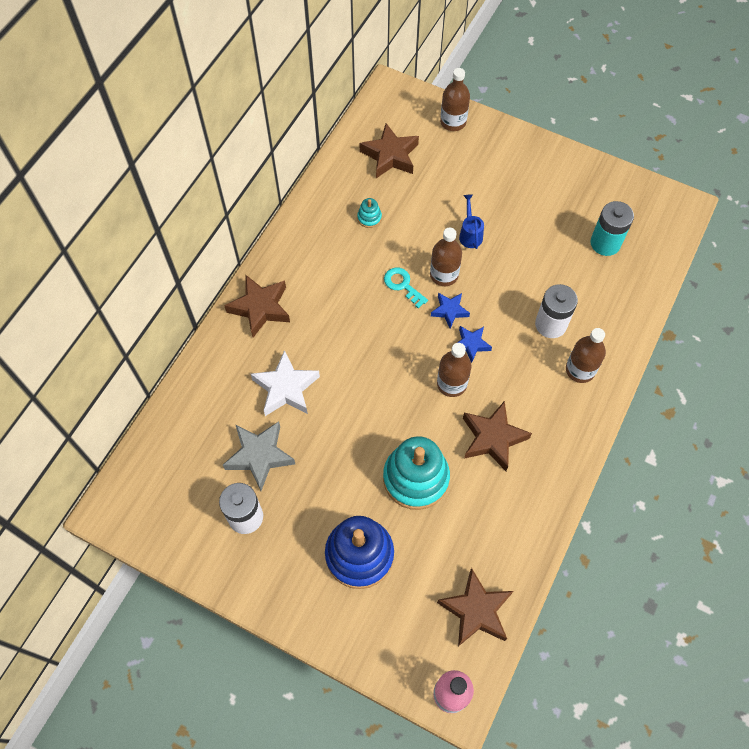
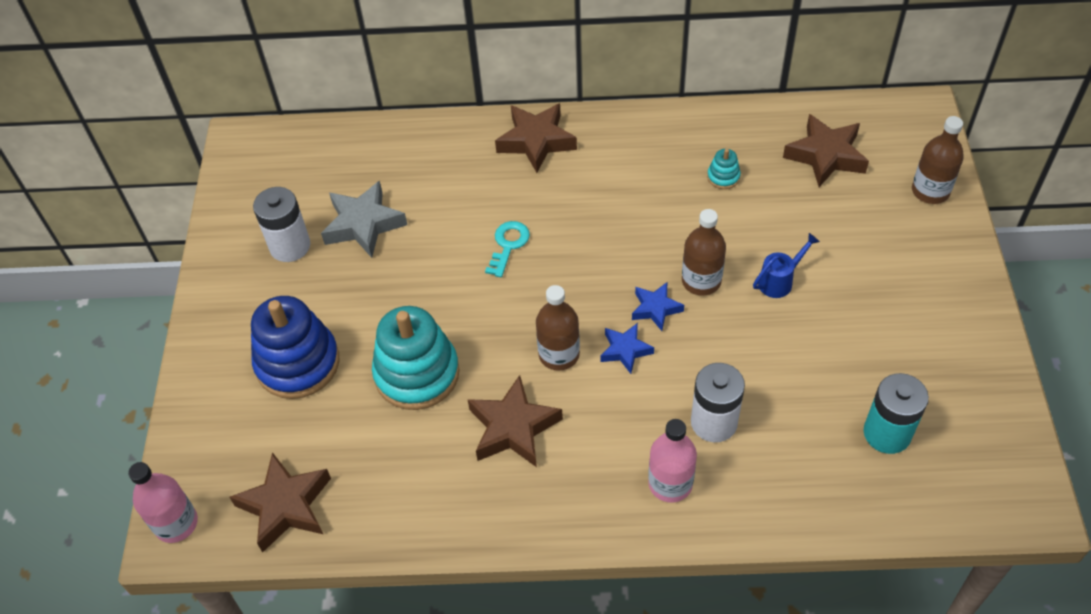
camera: 65 degrees right, 10 degrees down
white star [251,350,320,416] -> none
turquoise key [384,267,428,309] -> turquoise key moved to [485,221,530,277]
brown bottle [566,328,606,383] -> pink bottle [648,419,697,502]

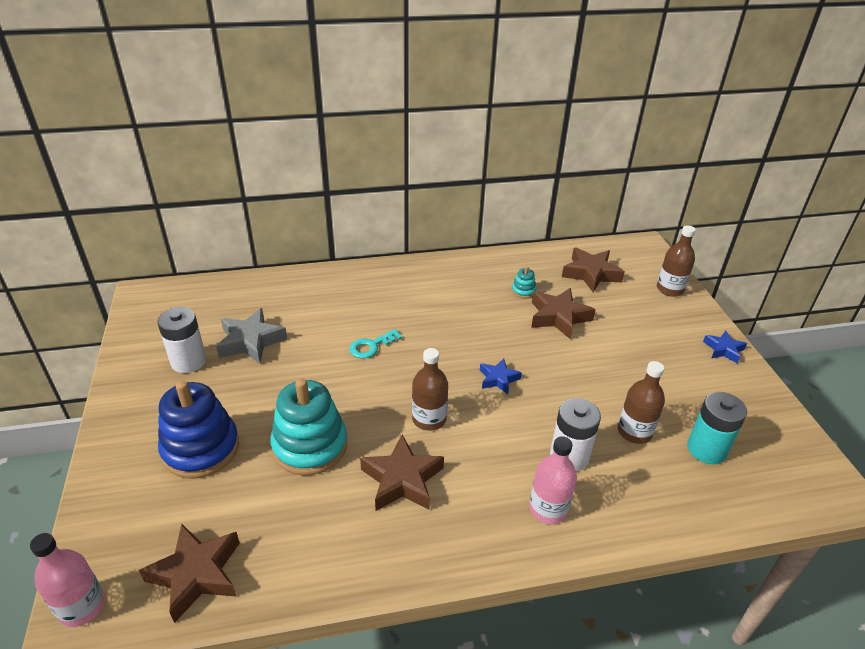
camera: 15 degrees left, 15 degrees down
turquoise key [485,221,530,277] -> turquoise key turned 135 degrees counterclockwise [349,329,402,358]
brown star [495,103,577,173] -> brown star moved to [531,288,596,339]
blue star [600,323,654,374] -> blue star moved to [703,331,747,364]
brown bottle [682,209,726,296] -> brown bottle moved to [618,361,665,444]
blue watering can [753,233,820,298] -> none

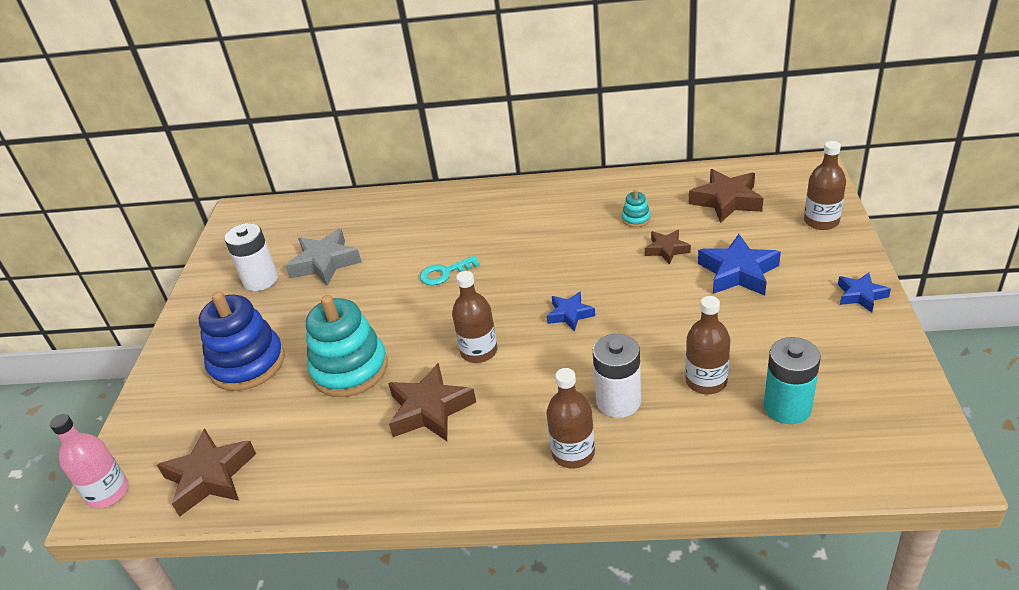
camera: 20 degrees right, 0 degrees up
pink bottle [529,436,577,524] -> brown bottle [546,368,595,469]
brown star [531,288,596,339] -> brown star [645,230,691,264], size x0.59
none -> blue star [698,234,781,296]

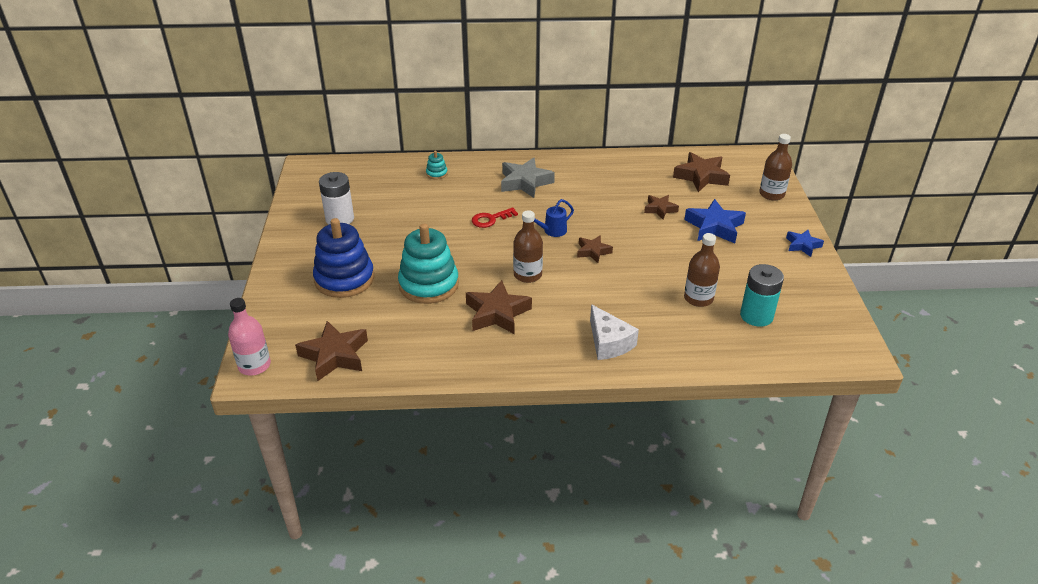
camera: 10 degrees left, 0 degrees up
grey star [285,229,362,286] -> grey star moved to [501,158,555,198]
turquoise key [420,256,480,285] -> red key [472,207,518,228]
brown bottle [546,368,595,469] -> white cheese [590,304,639,360]
blue star [547,291,595,332] -> brown star [577,235,613,263]
white battery [593,334,641,418] -> none
turquoise stacking toy [622,189,651,227] -> turquoise stacking toy moved to [426,151,448,180]
none -> blue watering can [534,199,574,237]

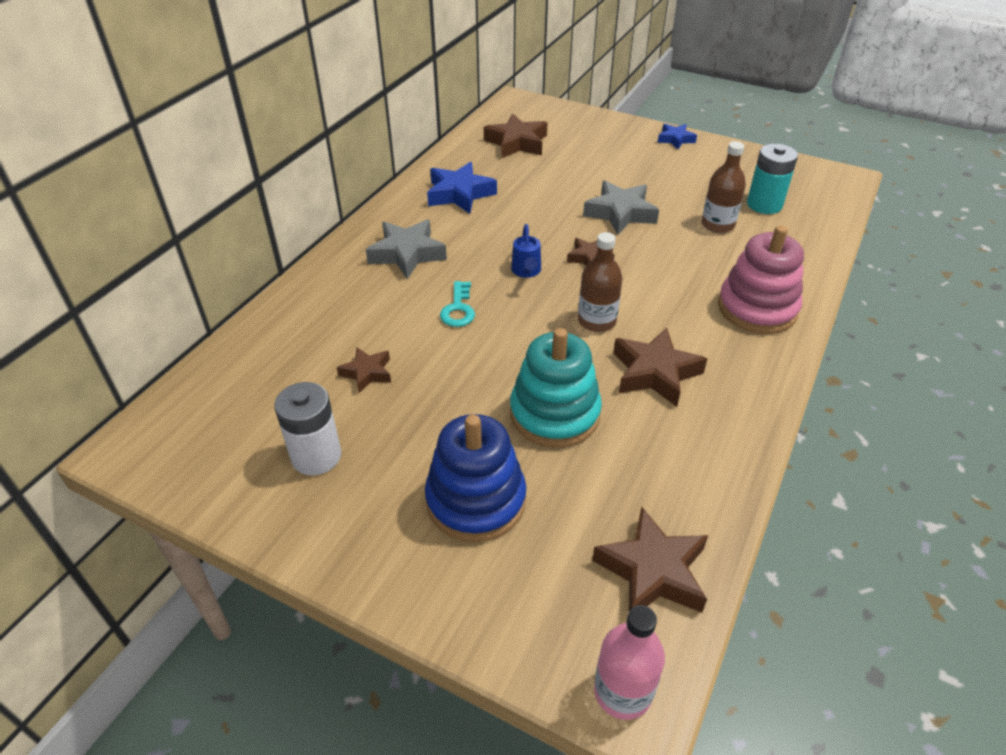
camera: 60 degrees left, 5 degrees up
turquoise stacking toy [426,151,448,180] -> none
red key [472,207,518,228] -> turquoise key [440,281,475,327]
white cheese [590,304,639,360] -> pink stacking toy [718,225,804,334]
brown star [644,195,679,219] -> brown star moved to [337,347,391,393]
blue star [684,199,746,243] -> blue star moved to [427,162,497,214]
brown bottle [759,134,792,200] -> none
none -> grey star [583,180,659,235]

